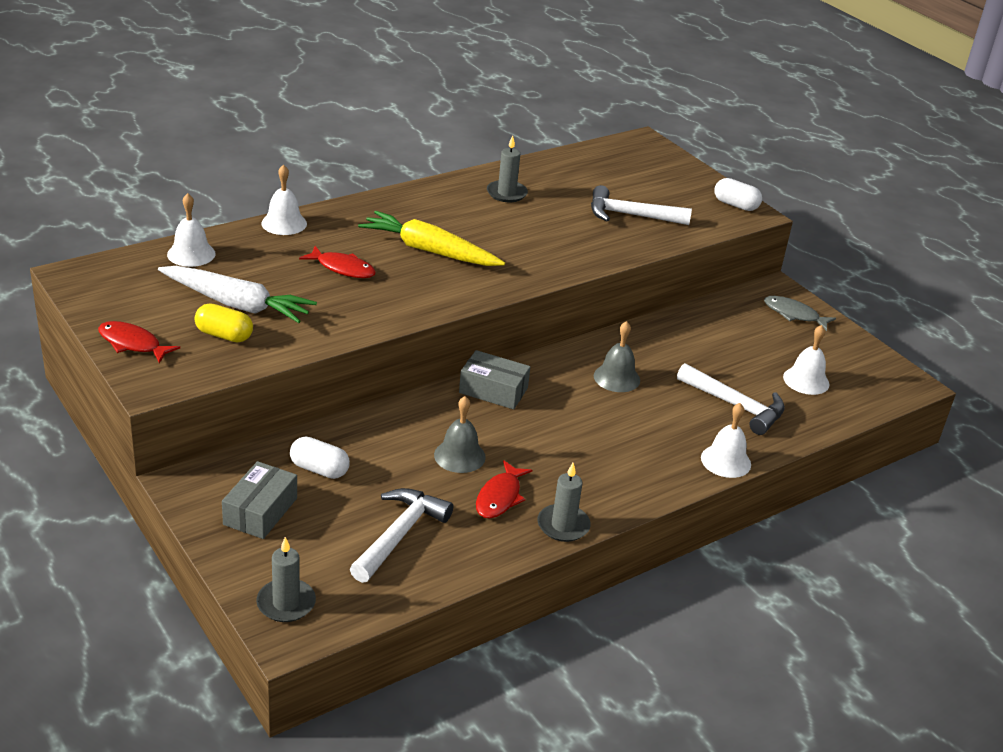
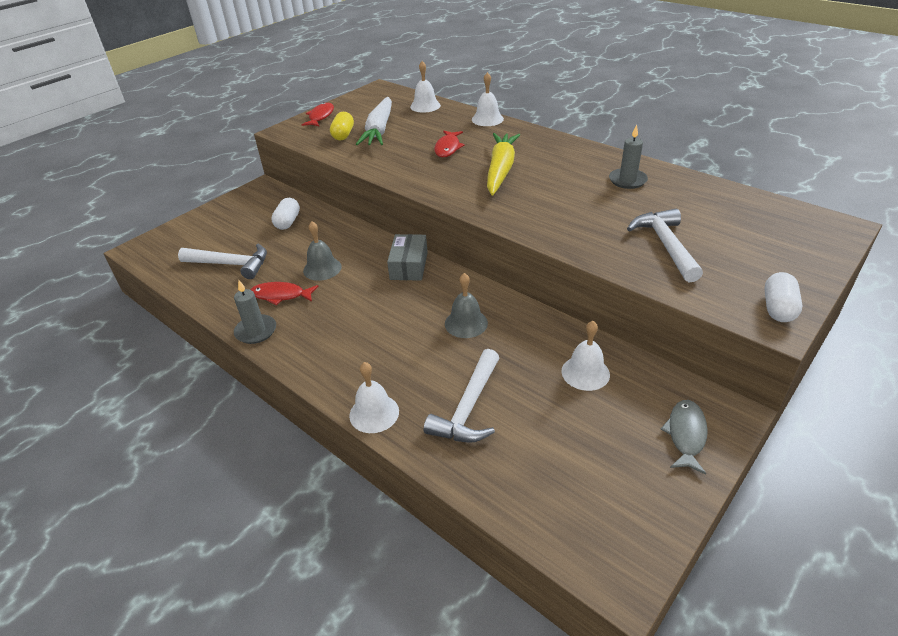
camera: 80 degrees right, 5 degrees up
grey box [222,461,297,539] -> none
grey candle [256,537,316,622] -> none
white bell [783,325,830,395] -> white bell moved to [561,321,610,391]

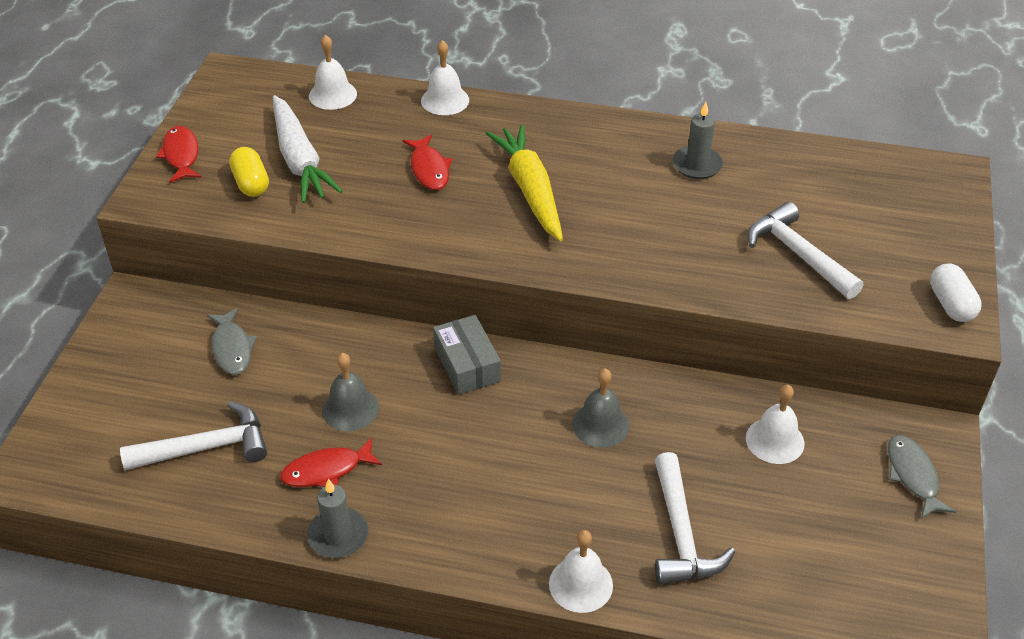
camera: 30 degrees left, 5 degrees up
white capsule [271,198,300,230] -> grey fish [207,308,257,375]

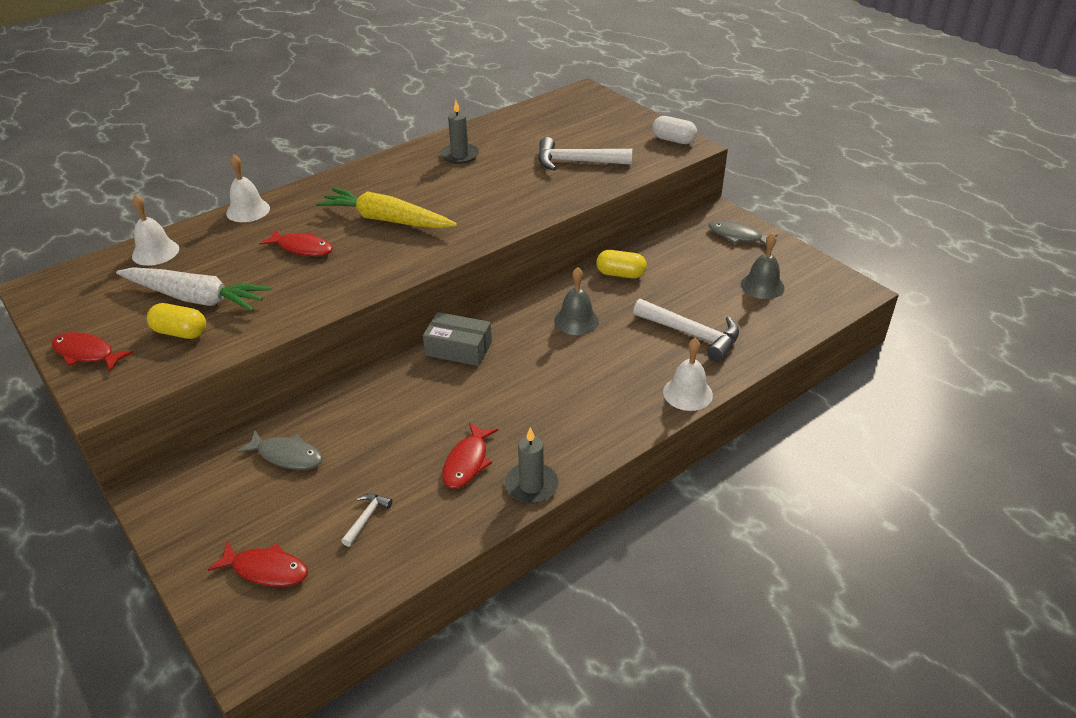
camera: 50 degrees left, 5 degrees down
white hammer [120,401,267,470] -> white hammer [341,494,392,547], size x0.48
grey bell [322,353,379,431] -> grey bell moved to [741,233,785,299]
white bell [746,385,804,464] -> none
none -> red fish [208,541,308,587]
none -> yellow capsule [596,250,647,279]

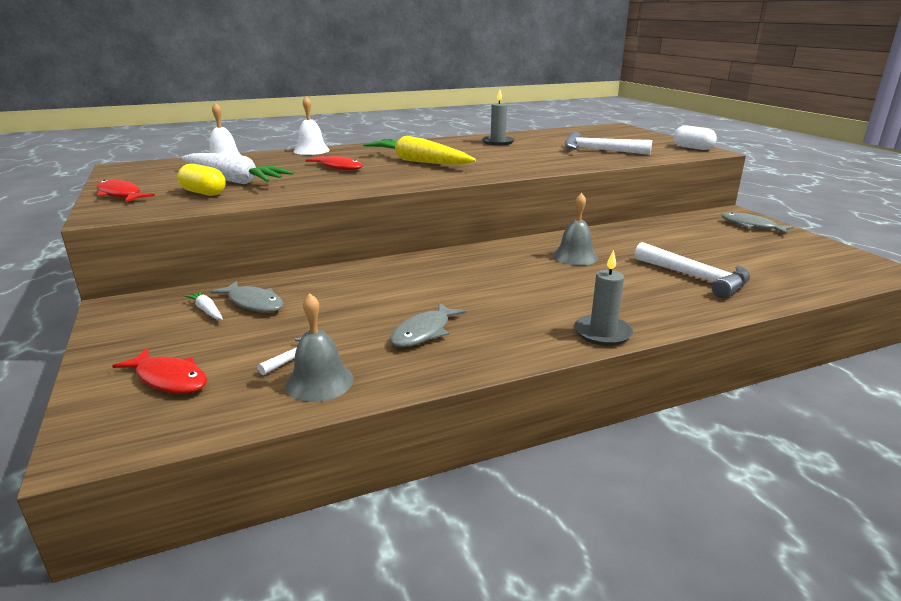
camera: 15 degrees right, 15 degrees down
grey box [423,312,492,366] -> none
red fish [442,422,498,488] -> grey fish [390,303,466,347]
grey candle [505,427,559,504] -> grey candle moved to [574,250,633,346]
yellow capsule [596,250,647,279] -> none
white bell [663,338,713,411] -> none
grey bell [741,233,785,299] -> grey bell moved to [285,294,354,402]
none -> white carrot [184,291,223,320]

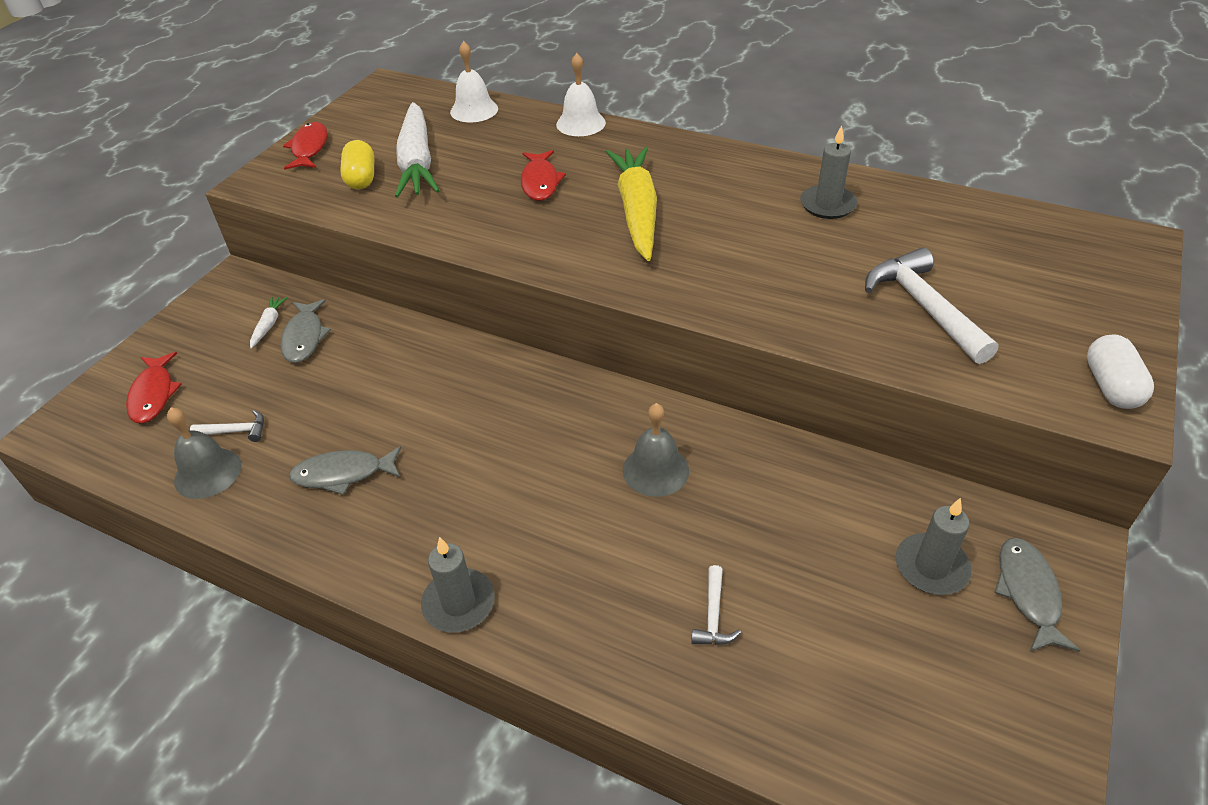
camera: 50 degrees right, 20 degrees up
white hammer [634,242,750,298] -> white hammer [691,565,741,645], size x0.48
none -> grey candle [896,498,972,595]

